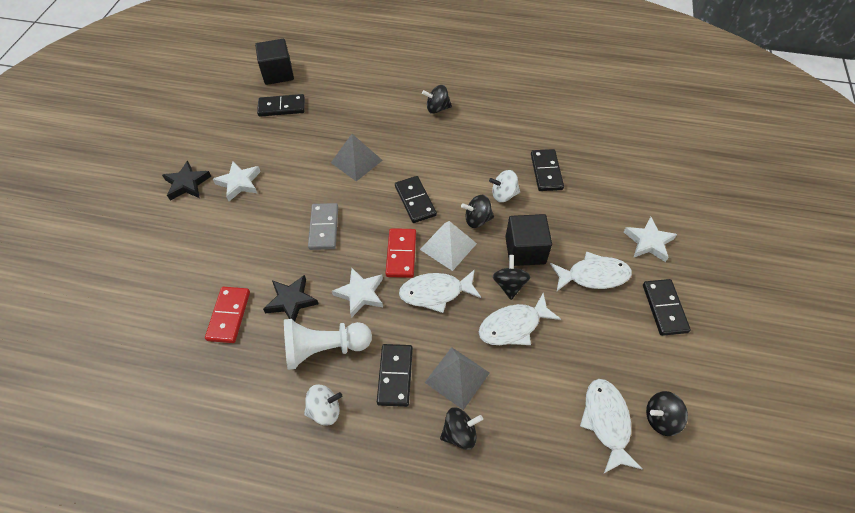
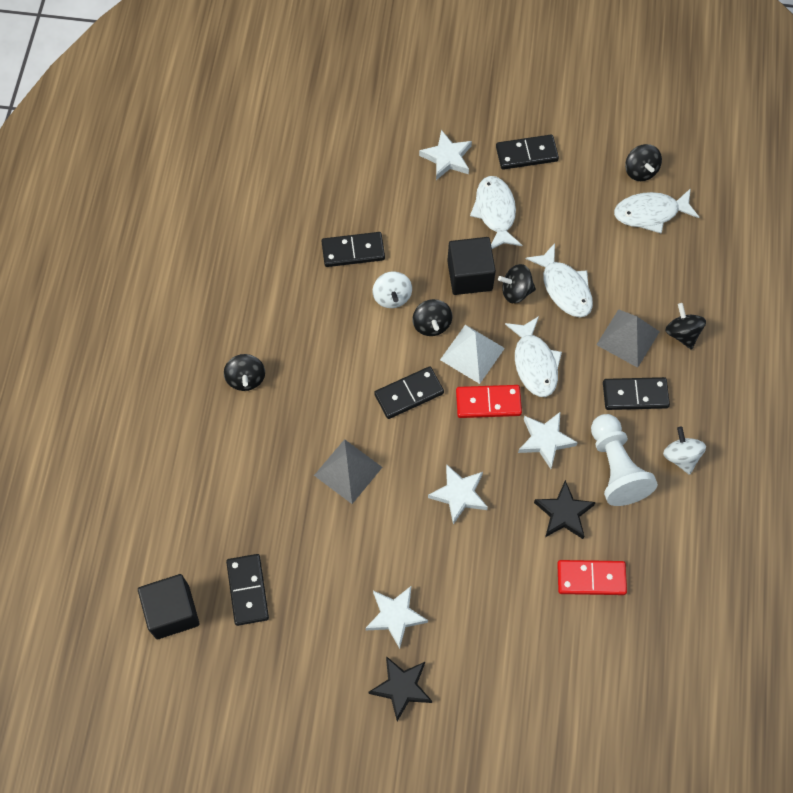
camera: 95 degrees left, 10 degrees up
grey domino [308,203,338,250] -> white star [428,465,488,524]

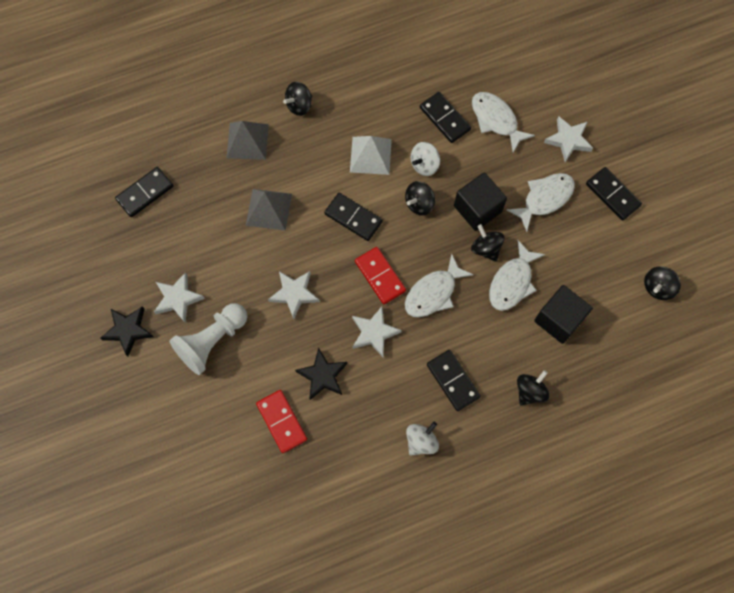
camera: 60 degrees right, 5 degrees up
black cube [138,574,200,639] -> black cube moved to [534,285,593,344]
white pyramid [440,325,505,384] -> white pyramid moved to [350,136,392,175]
white pawn [591,414,658,506] -> white pawn moved to [170,303,247,375]
grey pyramid [596,309,660,368] -> grey pyramid moved to [227,121,269,160]
white fish [614,188,699,233] -> white fish moved to [472,92,535,152]

